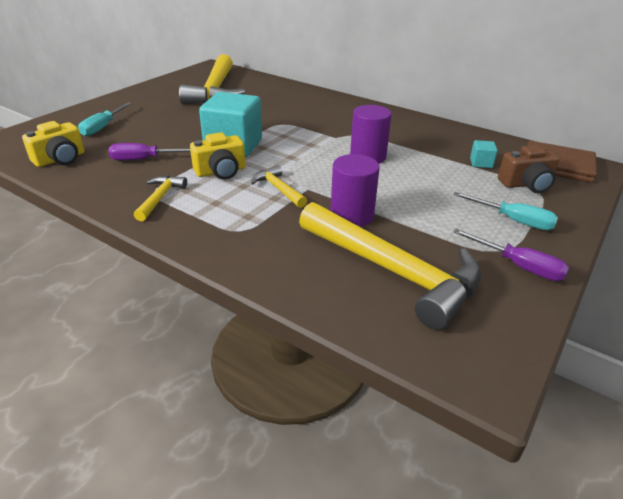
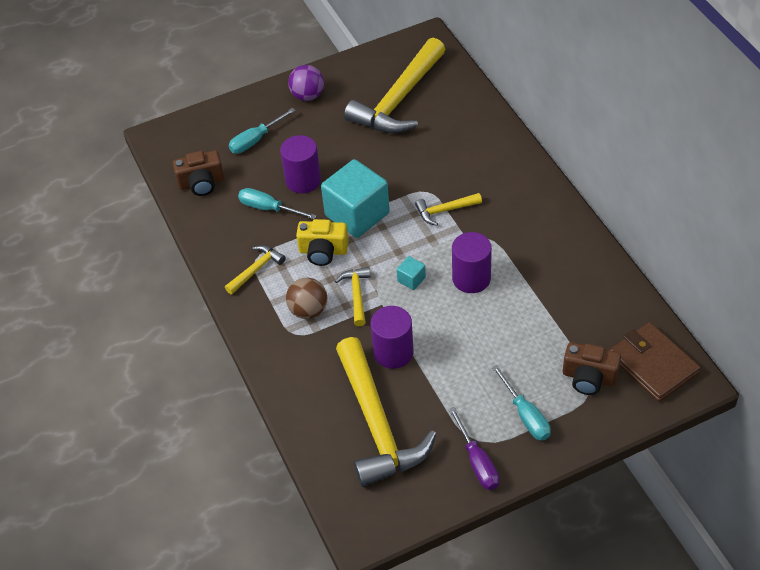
camera: 35 degrees right, 15 degrees up
yellow camera [22,121,84,167] -> brown camera [173,151,224,196]
purple screwdriver [108,143,191,161] -> turquoise screwdriver [238,188,317,219]
turquoise cube [470,140,498,168] -> turquoise cube moved to [397,256,426,290]
none -> purple cylinder [280,135,321,193]
none -> brown ball [286,278,327,319]
none -> purple ball [288,65,324,101]
none -> yellow hammer [415,193,482,226]

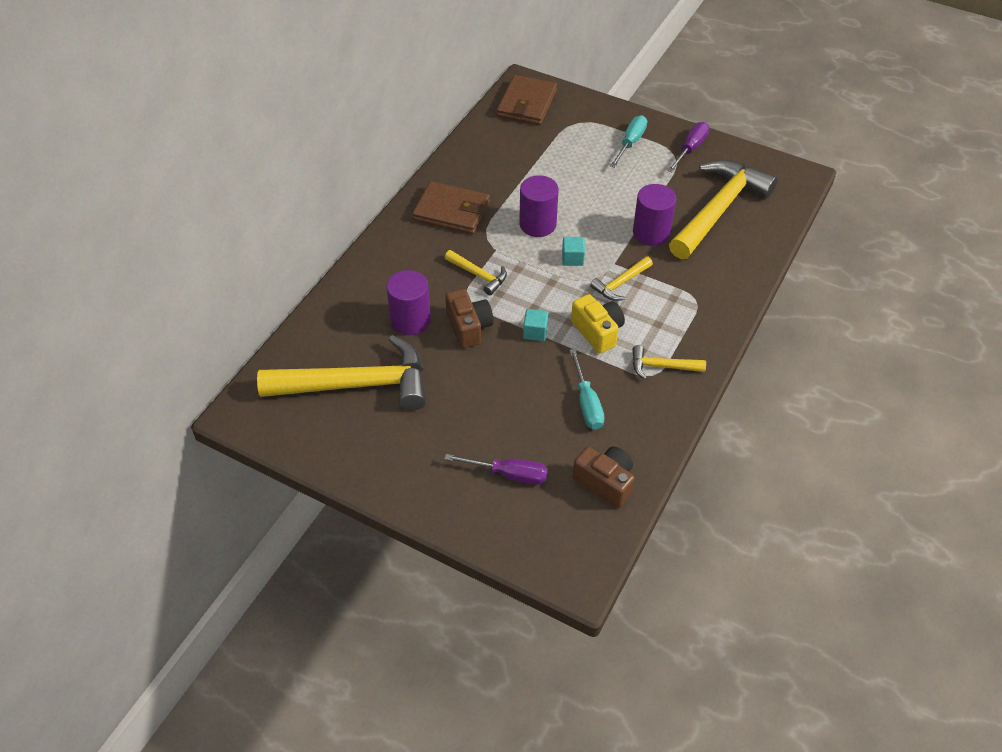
camera: 130 degrees left, 0 degrees up
turquoise screwdriver [229,108,296,154] -> purple screwdriver [444,454,548,485]
purple cylinder [280,135,321,193] -> purple cylinder moved to [386,270,431,335]
brown ball [286,278,327,319] -> none
purple ball [288,65,324,101] -> none
turquoise cube [321,159,390,238] -> turquoise cube [523,309,549,341], size x0.42
brown camera [563,342,621,395] -> brown camera moved to [445,289,494,348]
none -> brown wallet [412,181,490,234]

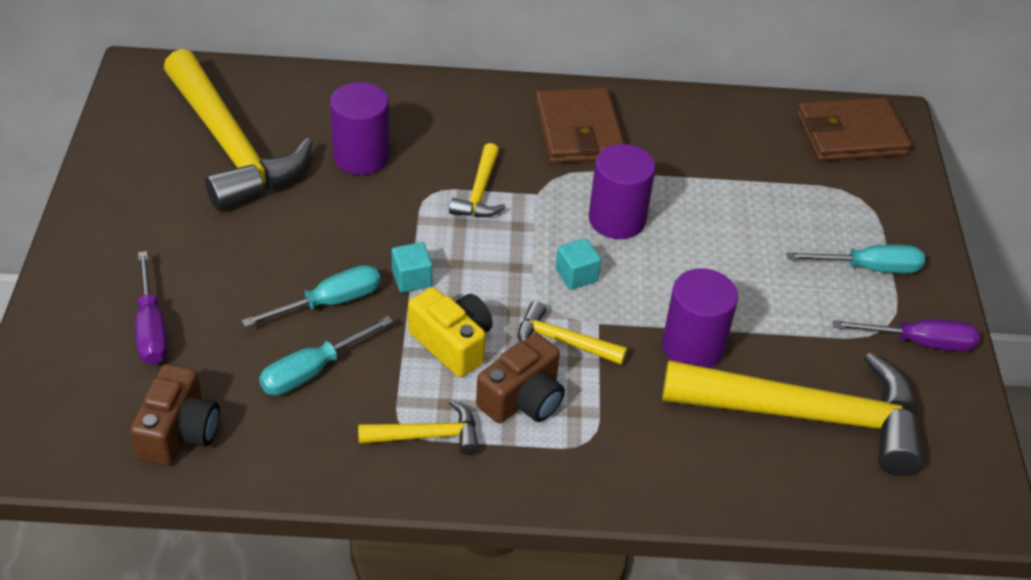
camera: 60 degrees right, 5 degrees down
brown camera [445,289,494,348] -> brown camera moved to [476,333,565,423]
yellow camera [571,294,625,353] -> yellow camera turned 75 degrees counterclockwise [408,287,492,377]
yellow hammer [633,345,706,380] -> yellow hammer turned 105 degrees clockwise [358,400,479,455]
none -> turquoise screwdriver [241,265,380,327]

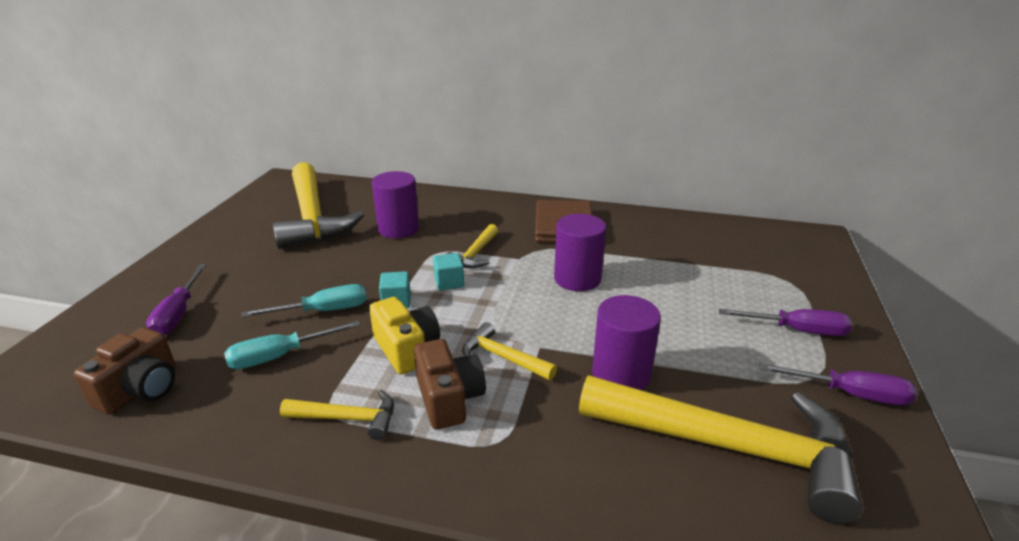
camera: 15 degrees right, 15 degrees down
brown camera [476,333,565,423] -> brown camera turned 75 degrees counterclockwise [414,339,486,429]
turquoise cube [555,238,601,290] -> turquoise cube moved to [433,253,464,290]
turquoise screwdriver [786,244,925,273] -> purple screwdriver [719,309,852,336]
brown wallet [797,97,911,161] -> none

